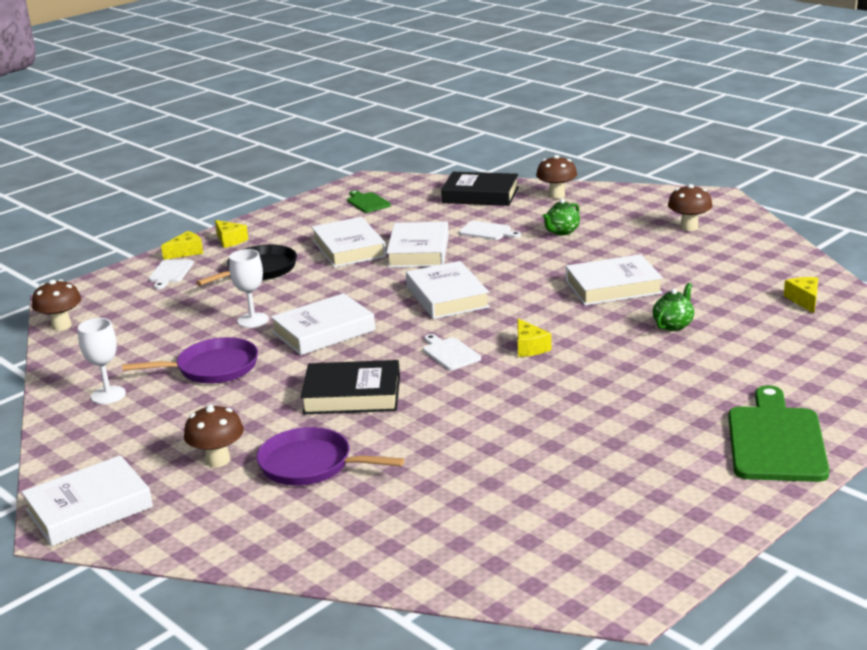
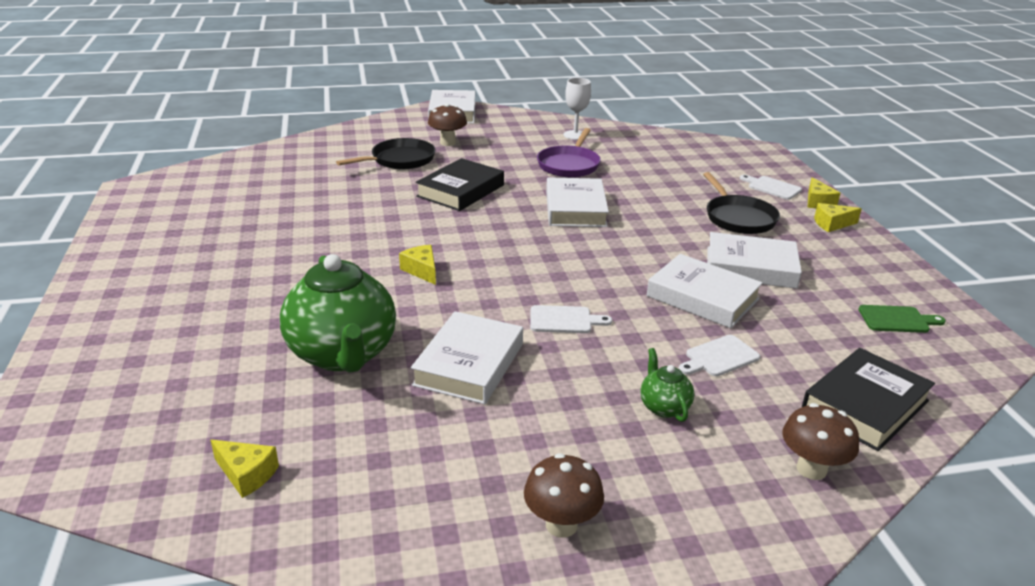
camera: 120 degrees right, 5 degrees up
brown mushroom [32,279,81,331] -> none
white goblet [229,249,269,328] -> none
purple pan [256,427,404,486] -> black pan [336,138,435,169]
white book [406,261,490,319] -> none
white cutting board [423,334,481,370] -> white cutting board moved to [530,305,612,333]
yellow cheese [518,319,551,357] -> yellow cheese turned 45 degrees clockwise [399,245,436,285]
green teapot [653,283,694,331] -> green teapot [280,254,396,373], size x2.27
green cutting board [728,385,830,482] -> none

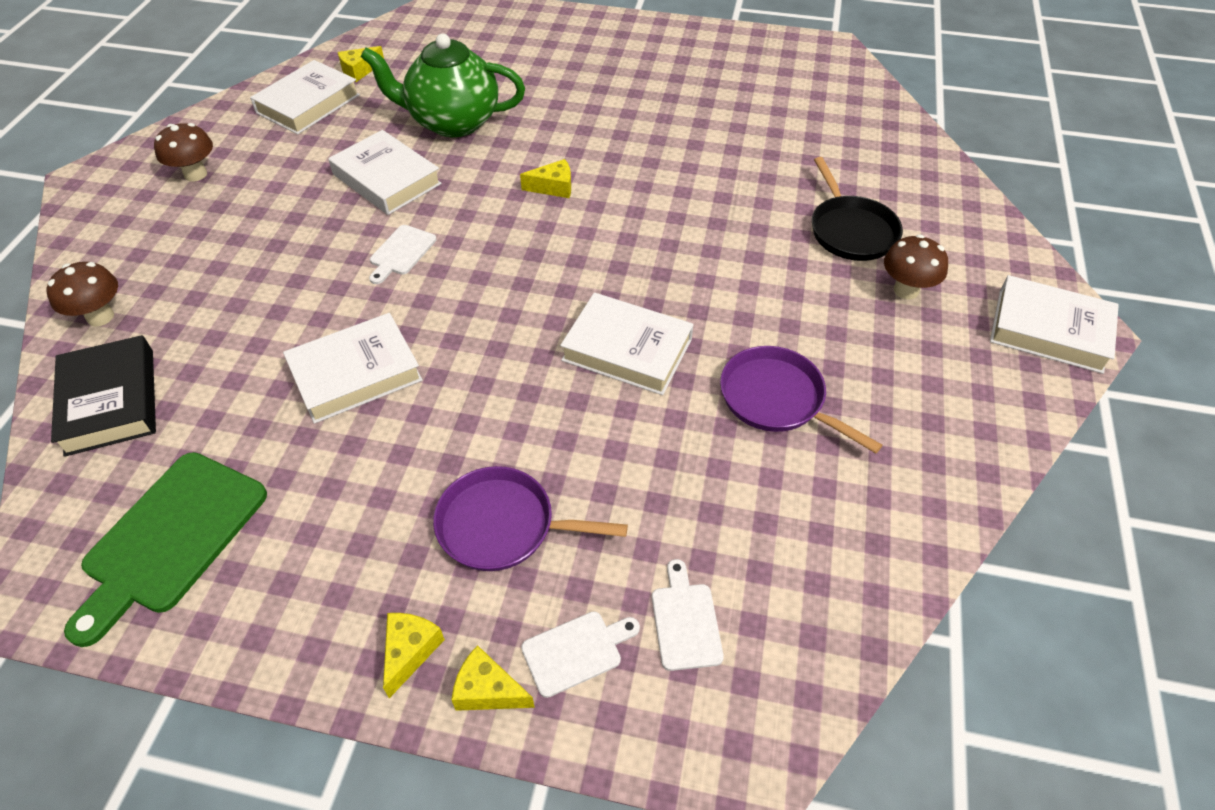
camera: 115 degrees right, 20 degrees up
black book [416,158,504,211] -> none
white goblet [563,78,591,140] -> none
green teapot [640,348,694,422] -> none
white cutting board [679,335,760,376] -> white cutting board moved to [652,559,724,671]
black pan [703,172,780,234] -> purple pan [433,466,628,571]
white book [707,232,802,289] -> white book moved to [250,60,360,134]
green cutting board [859,305,946,333] -> green cutting board [64,452,267,647], size x1.96

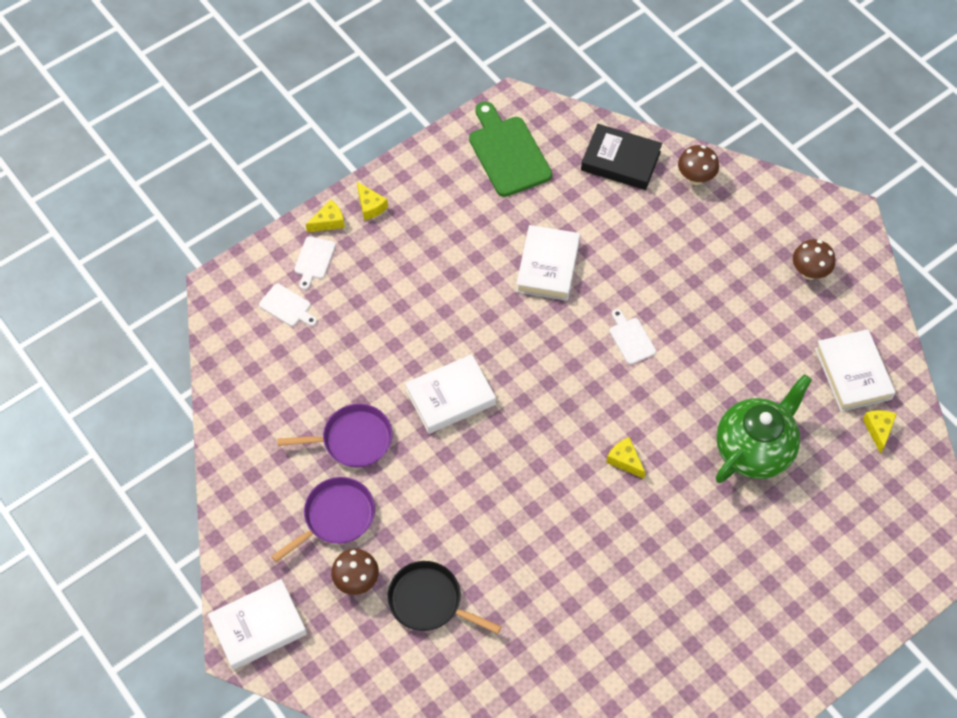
camera: 130 degrees right, 10 degrees up
white book [328,130,442,215] -> none
purple pan [433,466,628,571] -> purple pan moved to [271,477,375,562]
yellow cheese [520,159,571,198] -> yellow cheese turned 105 degrees clockwise [606,437,646,479]

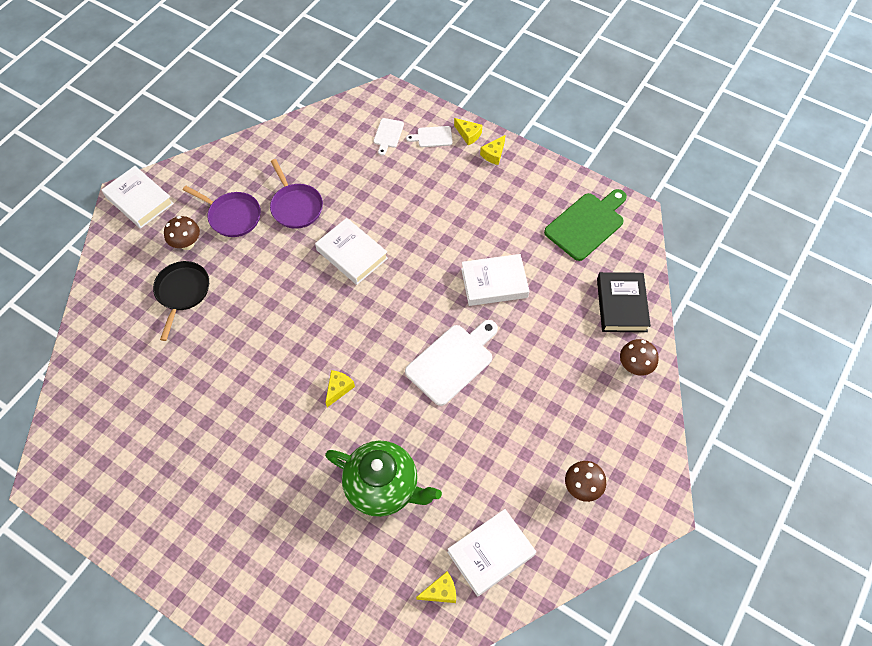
camera: 70 degrees right, 0 degrees up
white cutting board [610,309,656,364] -> white cutting board [405,320,498,406], size x1.96

